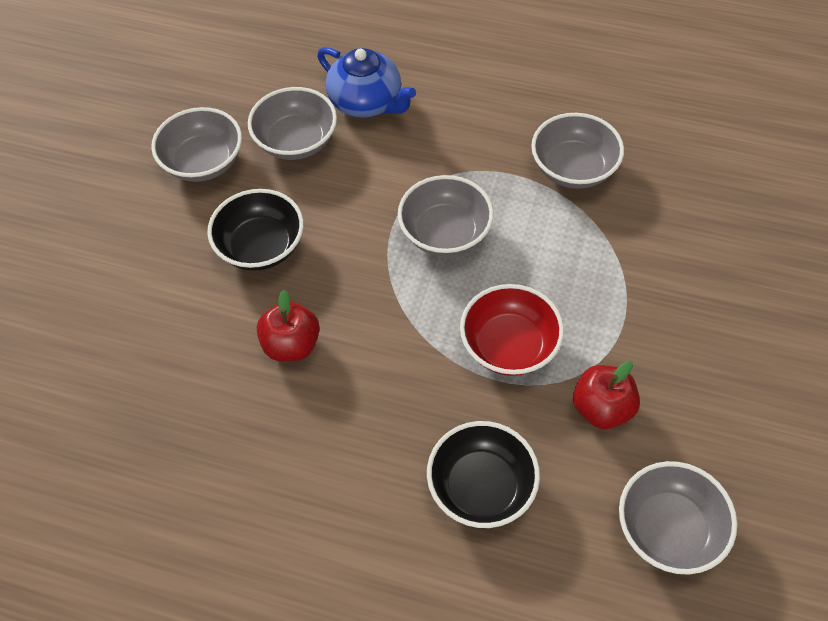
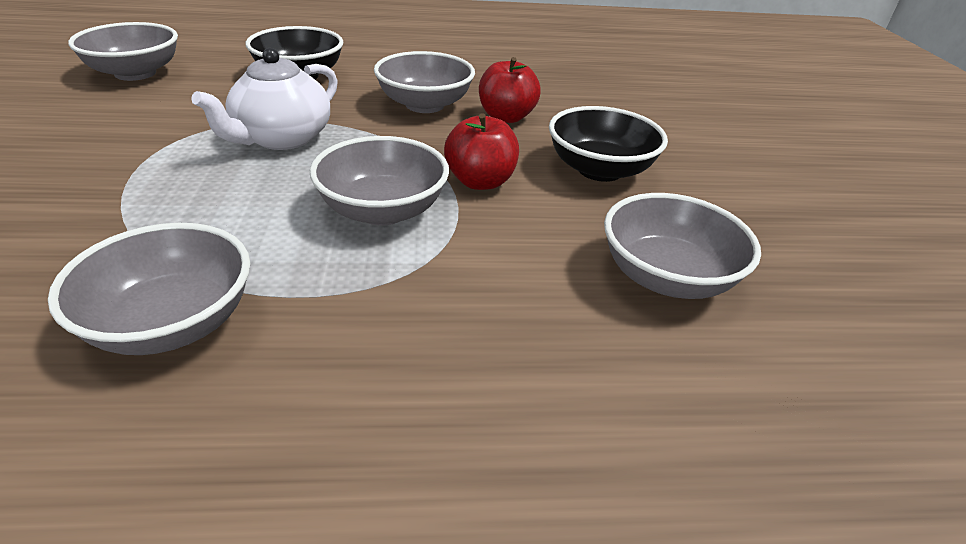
camera: 155 degrees right, 20 degrees down
grey bowl [151,107,242,182] -> grey bowl moved to [374,51,475,113]
blue teapot [317,47,416,118] -> none
red bowl [460,284,564,376] -> white teapot [191,48,338,150]
red apple [573,361,640,429] -> red apple moved to [444,113,519,190]

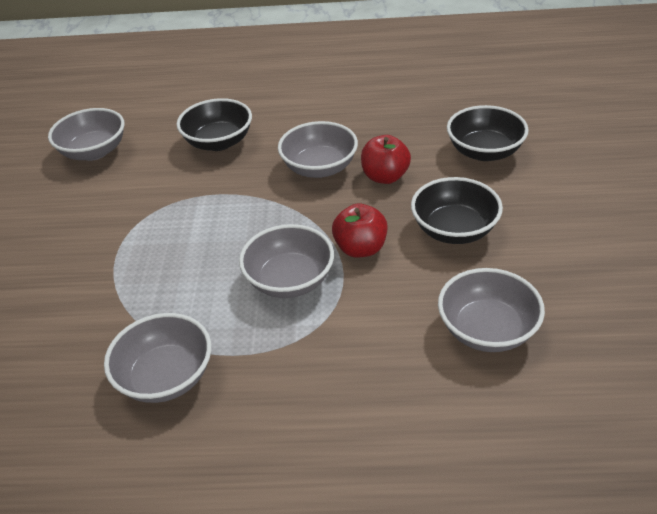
camera: 10 degrees right, 5 degrees up
white teapot [191,48,338,150] -> none
none -> black bowl [447,105,529,161]

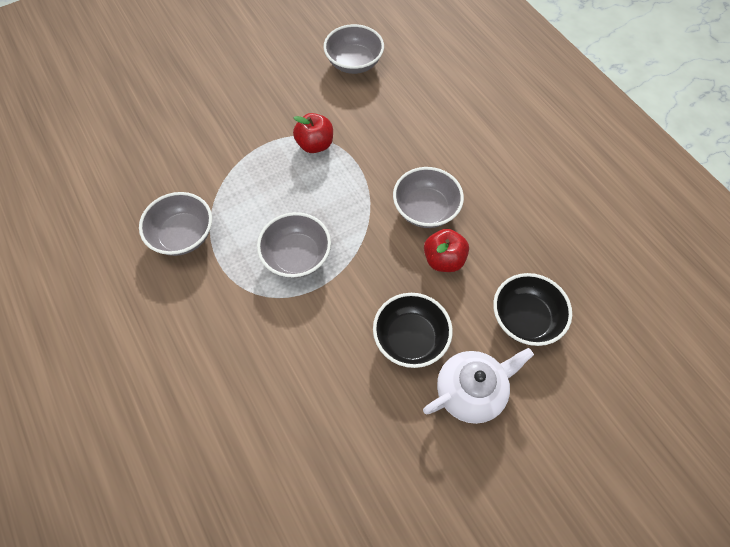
camera: 55 degrees right, 20 degrees up
black bowl [177,98,252,151] -> none
red apple [332,203,388,257] -> red apple moved to [293,113,333,153]
grey bowl [438,268,545,352] -> none
none -> white teapot [423,348,534,424]

